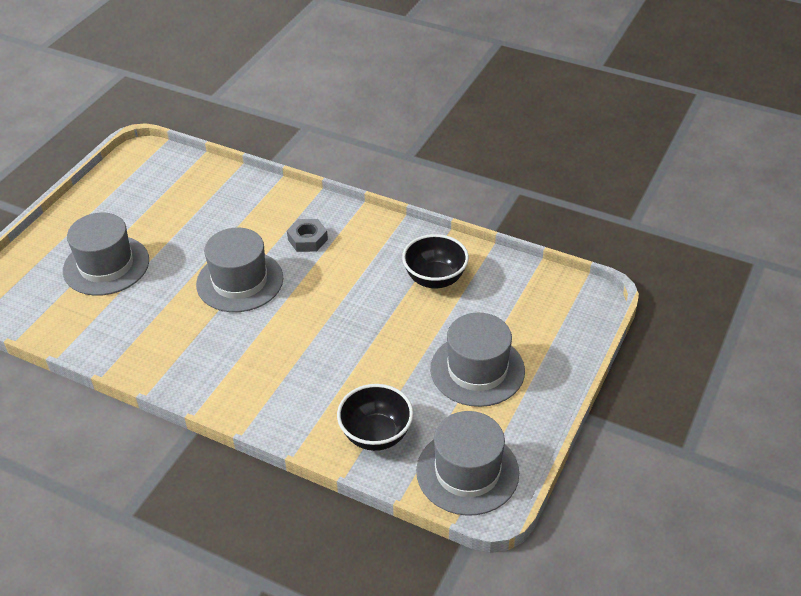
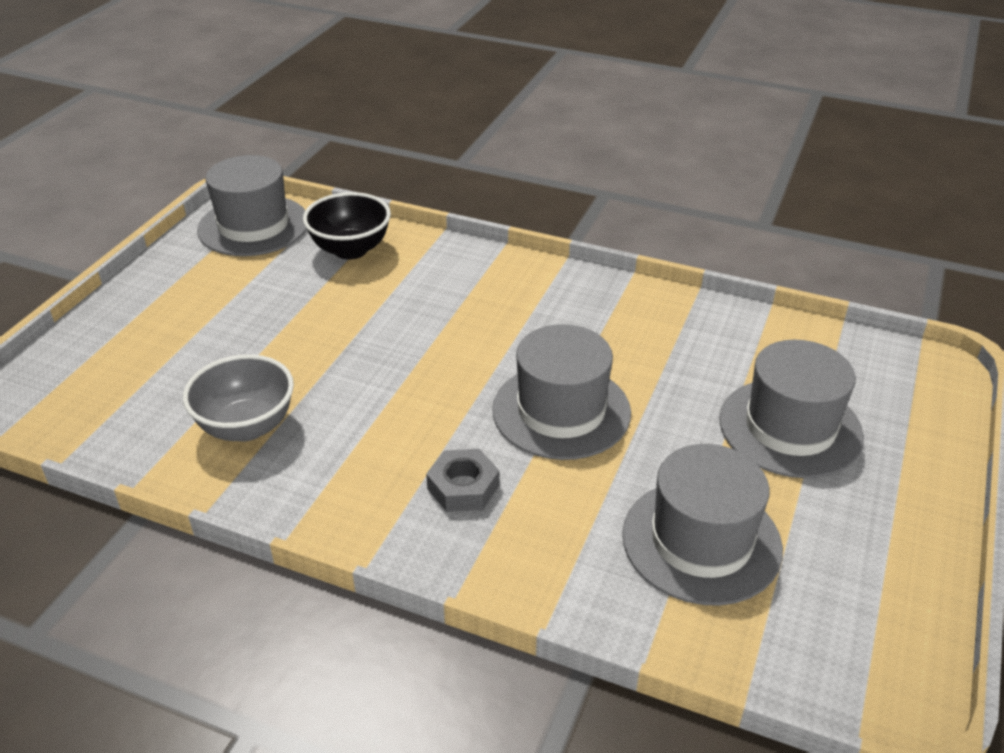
camera: 175 degrees right, 5 degrees down
black bowl [402,234,469,288] -> grey bowl [183,354,294,442]
grey hat [430,313,525,407] -> grey hat moved to [622,444,783,606]

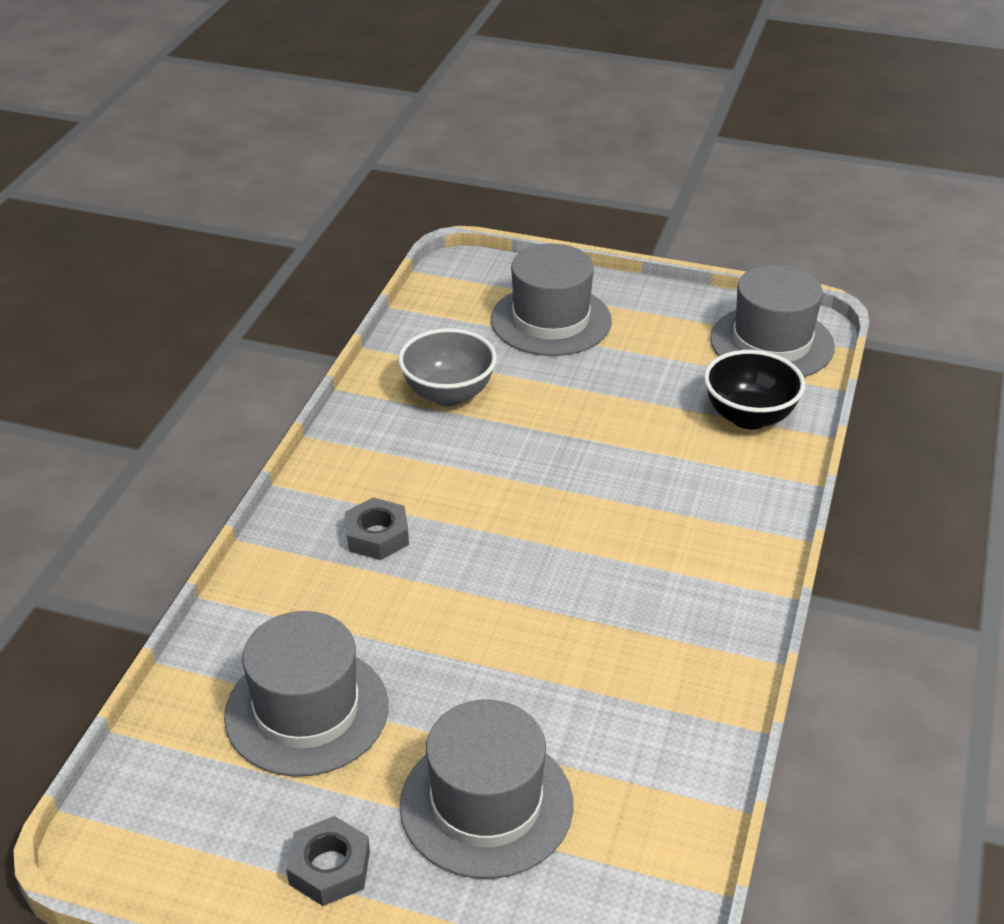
camera: 85 degrees right, 0 degrees up
grey hat [492,324,631,460] -> grey hat moved to [491,244,611,356]
none -> grey nut [286,816,370,906]

